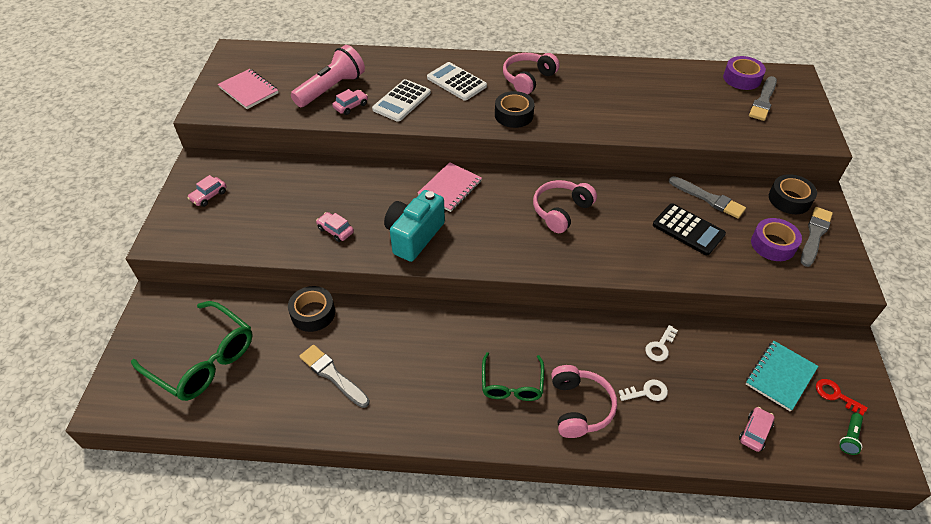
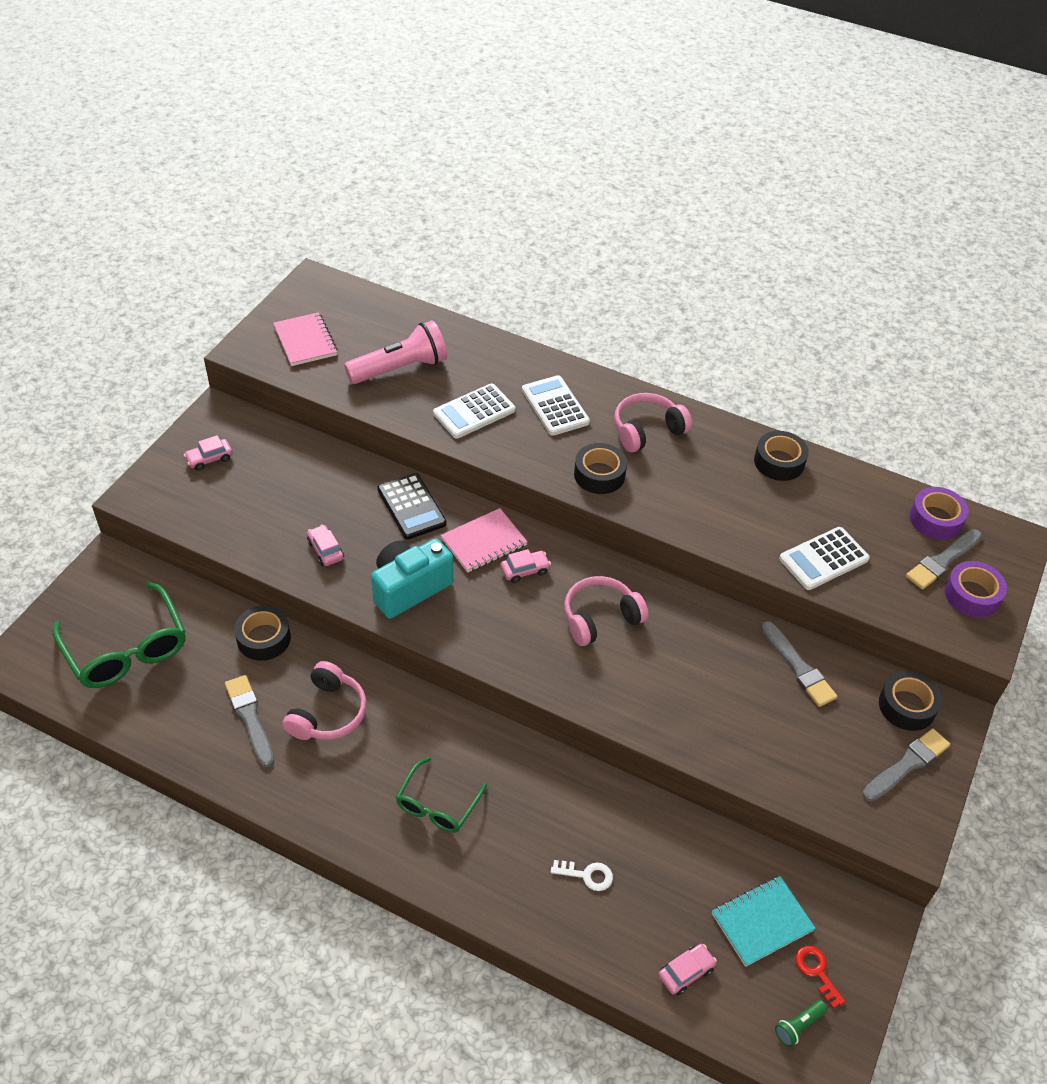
camera: 20 degrees right, 0 degrees up
pink car [332,89,368,115] -> pink car moved to [500,549,551,583]
pink headphones [551,365,617,438] -> pink headphones moved to [282,661,367,740]
white key [645,325,678,361] -> none
black calculator [653,204,726,255] -> black calculator moved to [377,473,446,539]
purple tape [751,218,802,261] -> purple tape moved to [944,561,1007,618]
none -> black tape [754,431,809,481]
none -> white calculator [779,527,870,590]

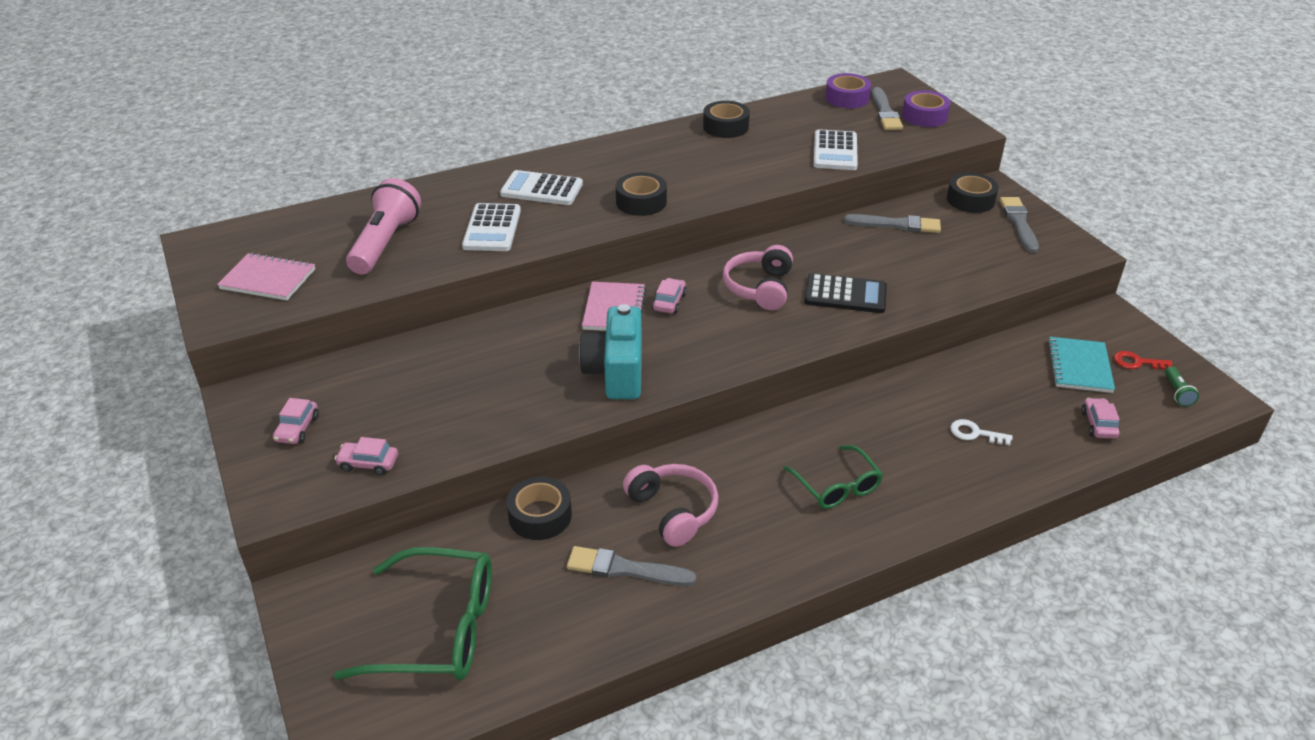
camera: 50 degrees left, 10 degrees down
pink car [307,524,344,566] -> pink car moved to [335,437,398,475]
black calculator [377,473,446,539] -> black calculator moved to [804,273,887,313]
white key [551,860,613,891] -> white key turned 120 degrees counterclockwise [950,419,1013,445]
pink headphones [614,393,692,453] -> none

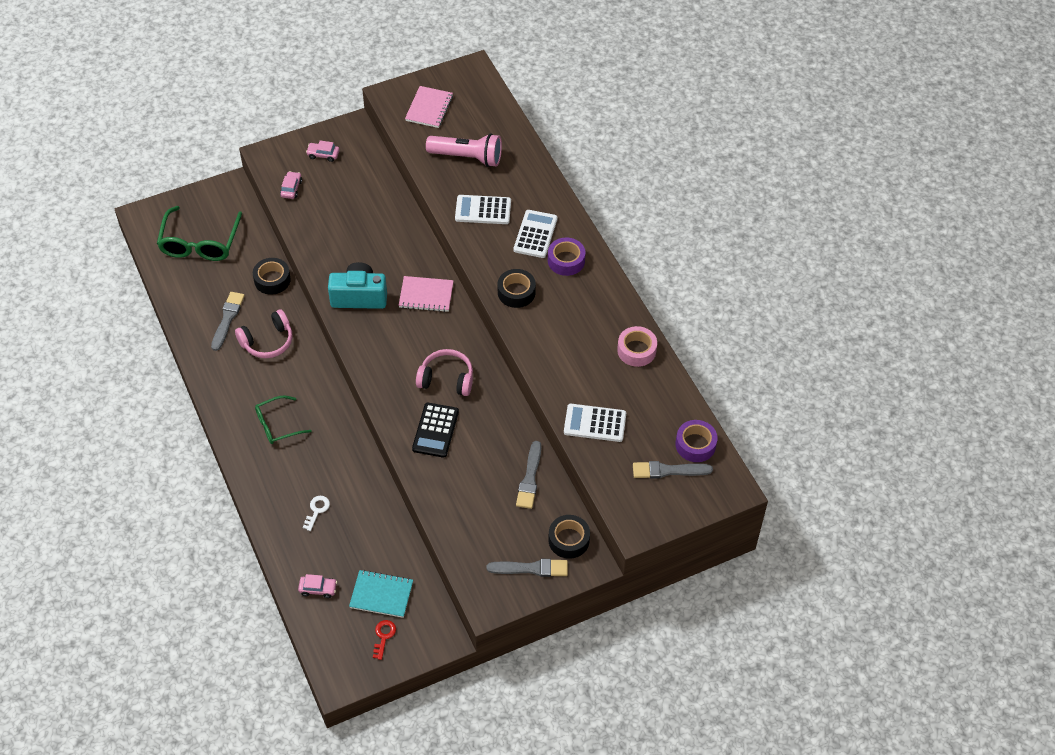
camera: 90 degrees right, 15 degrees up
pink car [652,278,687,314] -> none
black tape [703,101,750,138] -> pink tape [617,326,657,367]
purple tape [902,90,951,127] -> purple tape moved to [548,237,586,276]
green flashlight [1165,366,1199,407] -> none

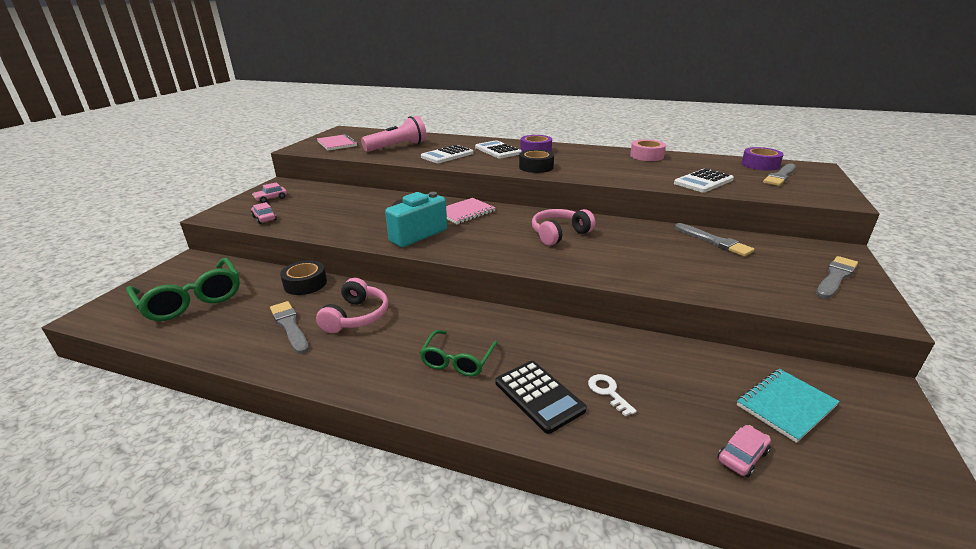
camera: 45 degrees left, 25 degrees down
red key [373,620,396,660] -> none
black calculator [412,403,459,458] -> black calculator moved to [496,361,587,434]
black tape [548,515,590,559] -> none

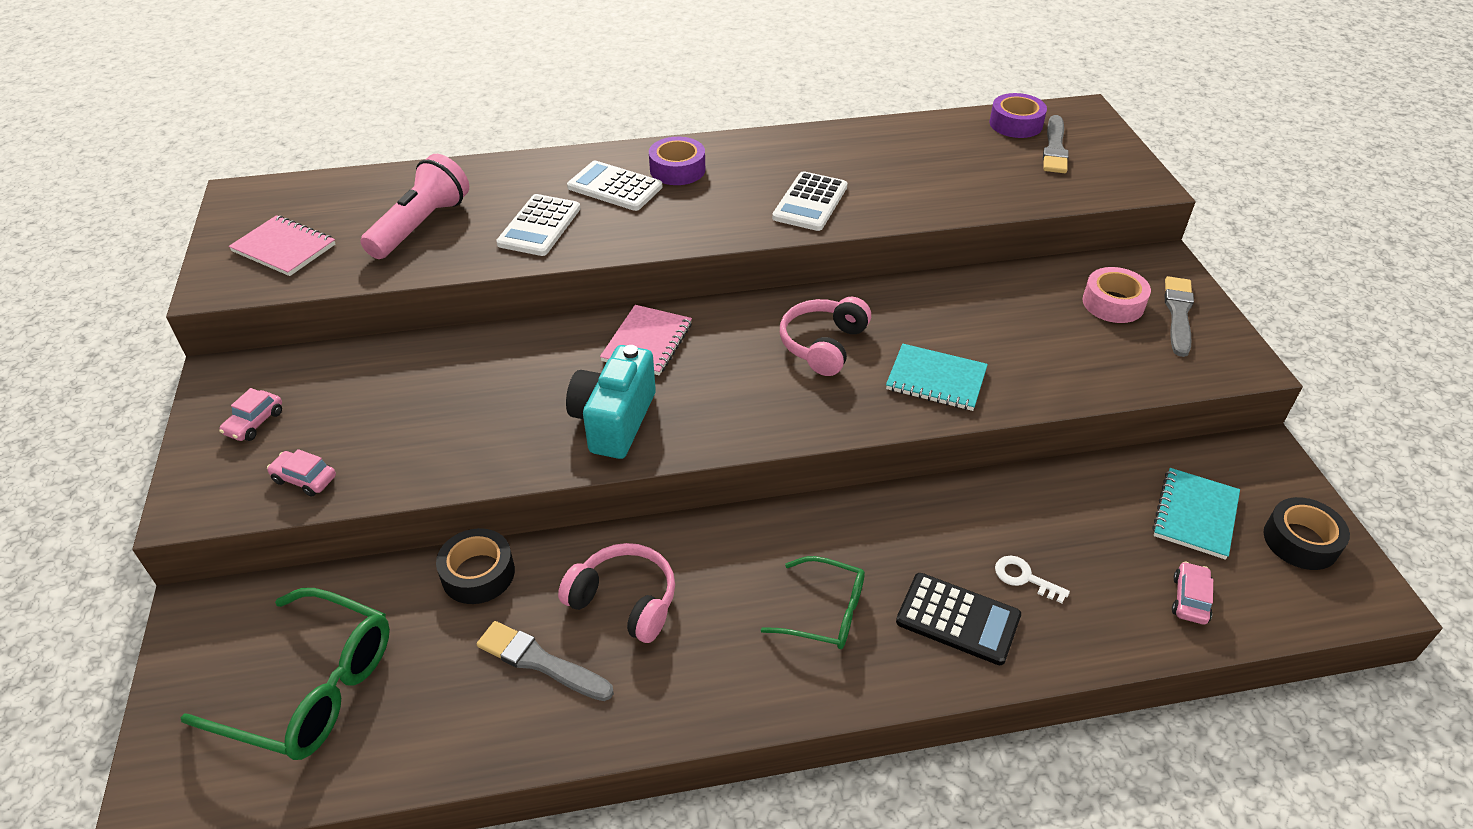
camera: 30 degrees left, 15 degrees up
pink headphones [316,278,388,333] -> pink headphones turned 45 degrees counterclockwise [558,543,675,643]
green glasses [419,330,498,377] -> green glasses turned 60 degrees counterclockwise [761,556,865,649]
black tape [519,150,554,173] -> black tape moved to [1264,497,1350,570]
pink tape [630,140,666,161] -> pink tape moved to [1083,267,1151,323]
white calculator [674,168,734,193] -> white calculator moved to [772,171,847,231]
grey brush [675,223,754,257] -> none
none -> turquoise notebook [886,344,988,411]

